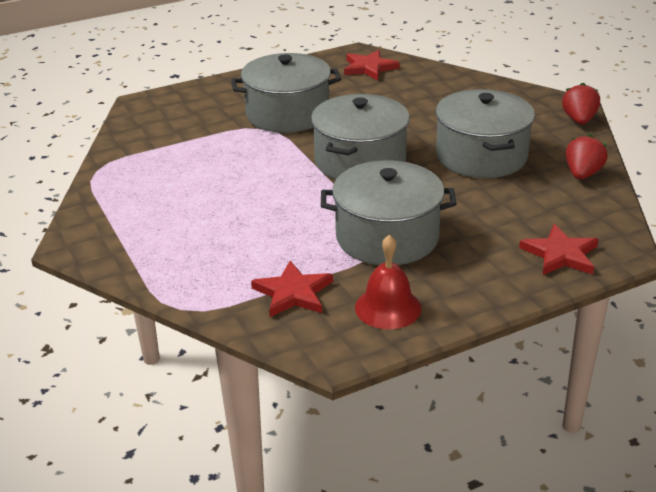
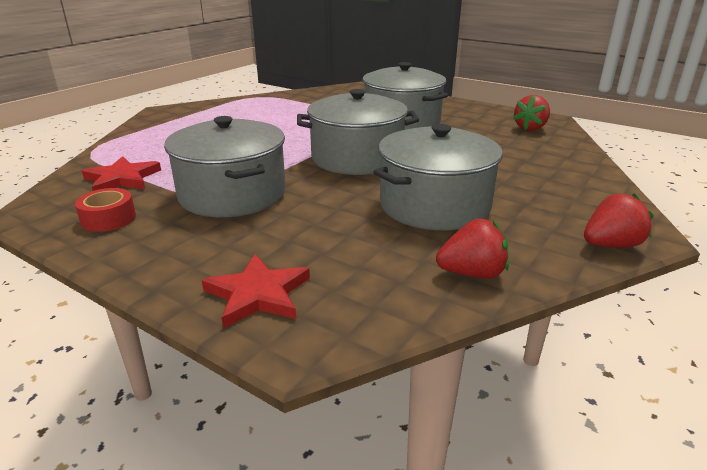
camera: 60 degrees right, 5 degrees down
red star [344,50,400,81] -> red strawberry [513,95,550,131]
red bell [355,234,421,329] -> red tape [75,188,136,232]

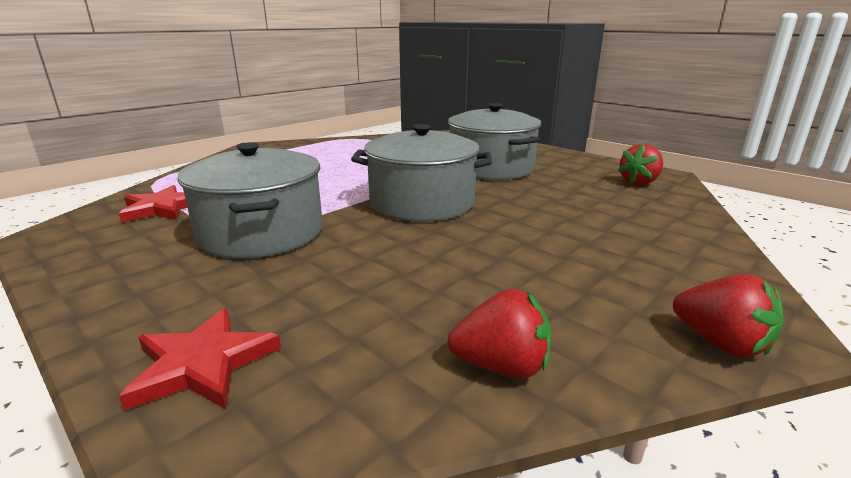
camera: 10 degrees right, 5 degrees down
red tape [75,188,136,232] -> none
grey pot [374,124,503,230] -> none
red strawberry [584,193,654,248] -> red strawberry turned 60 degrees clockwise [673,274,783,357]

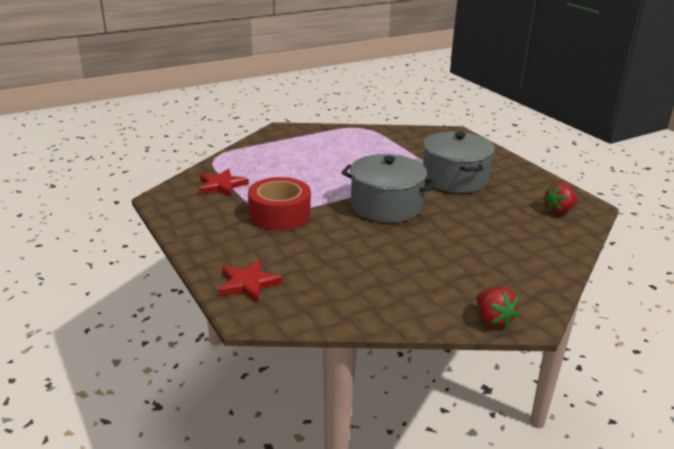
camera: 15 degrees right, 5 degrees up
grey pot [177,143,323,258] -> red tape [248,177,311,230]
red strawberry [448,289,552,378] -> none

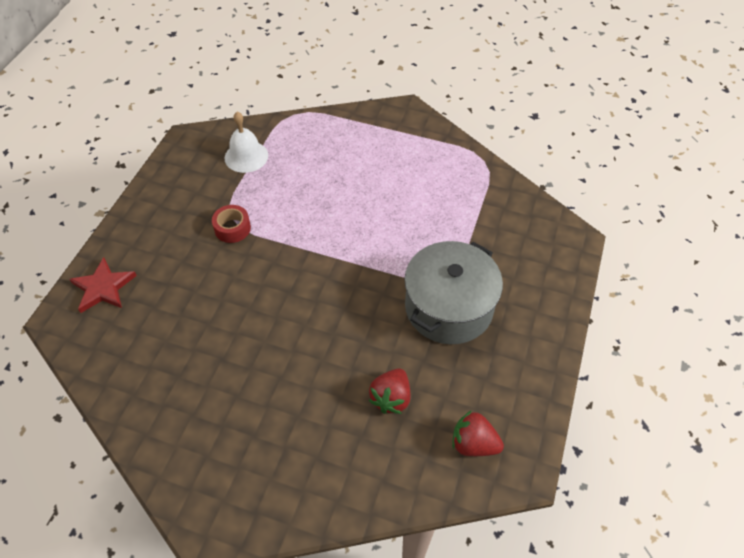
camera: 50 degrees right, 25 degrees up
red star [199,168,249,197] -> white bell [225,112,268,173]
red tape [248,177,311,230] -> red tape [212,205,251,243], size x0.53
grey pot [341,154,436,223] -> none
red strawberry [476,287,519,328] -> red strawberry moved to [369,368,410,414]

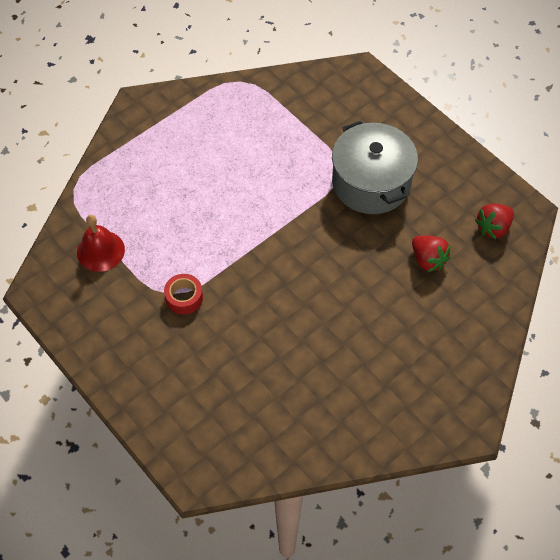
camera: 60 degrees left, 5 degrees up
red star [69,257,137,313] -> none
white bell [225,112,268,173] -> red bell [77,215,125,272]

